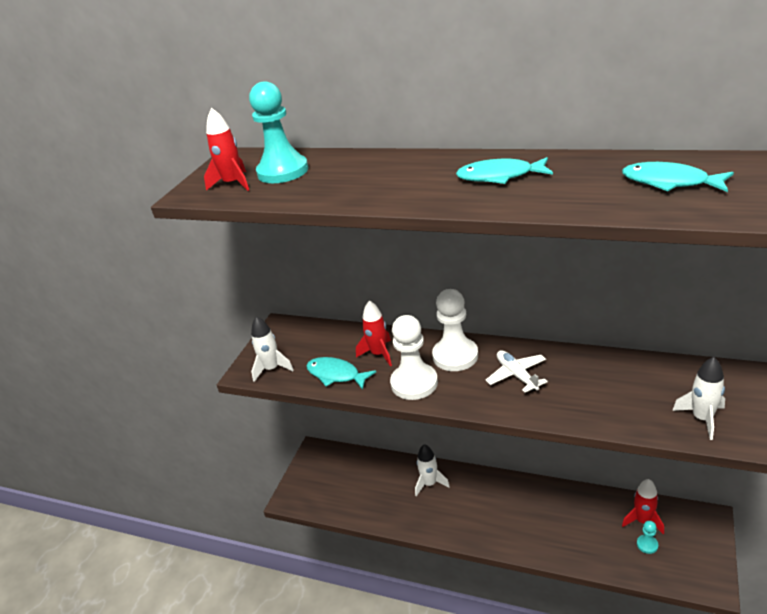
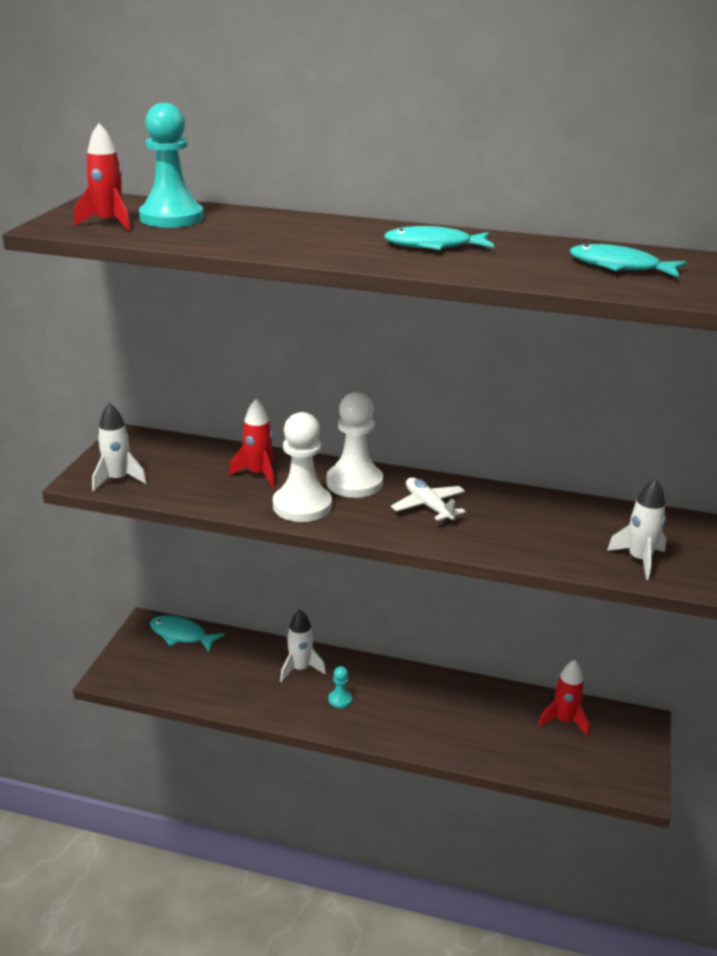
camera: 10 degrees left, 5 degrees down
turquoise fish [306,357,376,390] -> turquoise fish moved to [150,615,225,652]
turquoise pawn [637,521,658,554] -> turquoise pawn moved to [328,666,352,708]

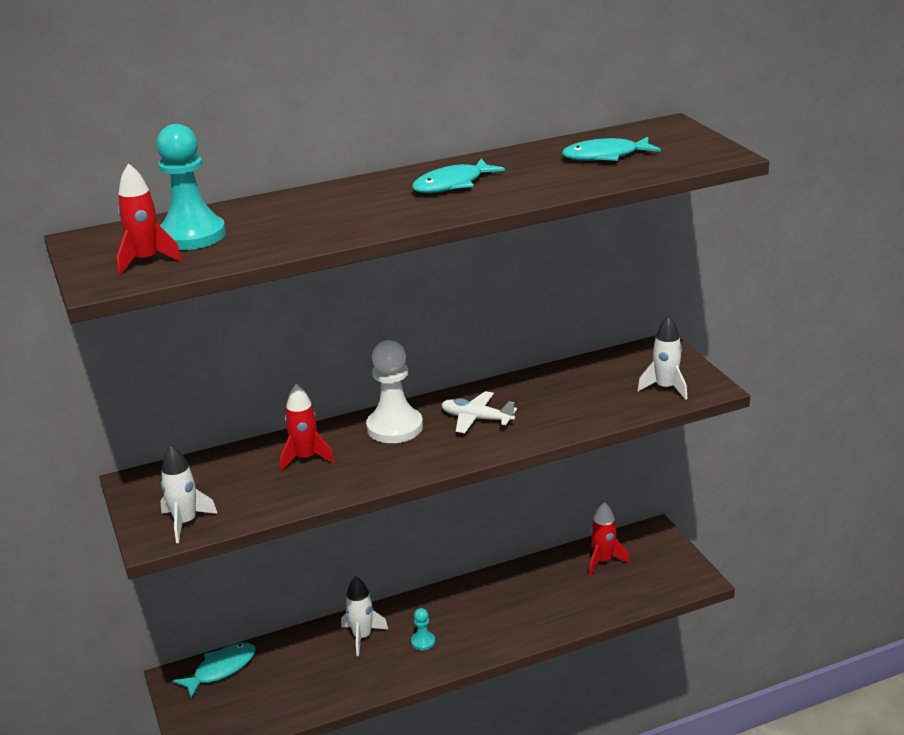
camera: 35 degrees left, 0 degrees up
turquoise fish [150,615,225,652] -> turquoise fish turned 150 degrees clockwise [173,643,256,698]
white pawn [273,412,332,522] -> none

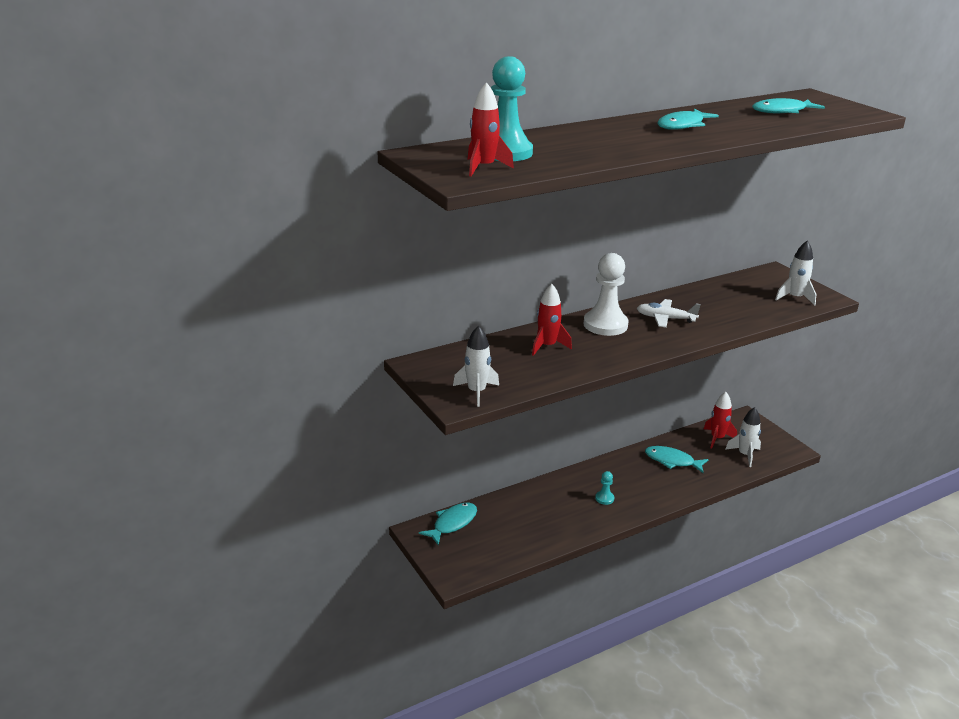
camera: 10 degrees left, 0 degrees up
white rocket [341,577,388,656] -> white rocket moved to [725,407,761,467]
none -> turquoise fish [645,446,709,473]

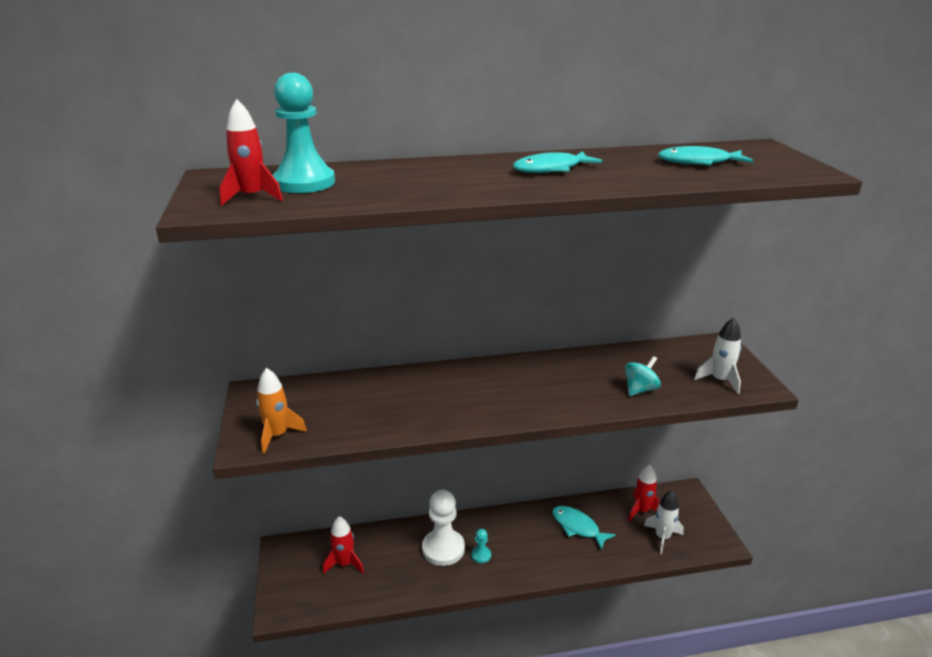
camera: 20 degrees right, 0 degrees up
turquoise fish [419,503,477,545] -> none
white rocket [453,325,499,407] -> orange rocket [256,368,307,454]
red rocket [532,284,572,356] -> red rocket moved to [323,516,364,574]
white pawn [584,253,628,336] -> white pawn moved to [422,490,465,566]
white plane [637,299,701,328] -> none
none -> turquoise spinning top [625,356,661,396]

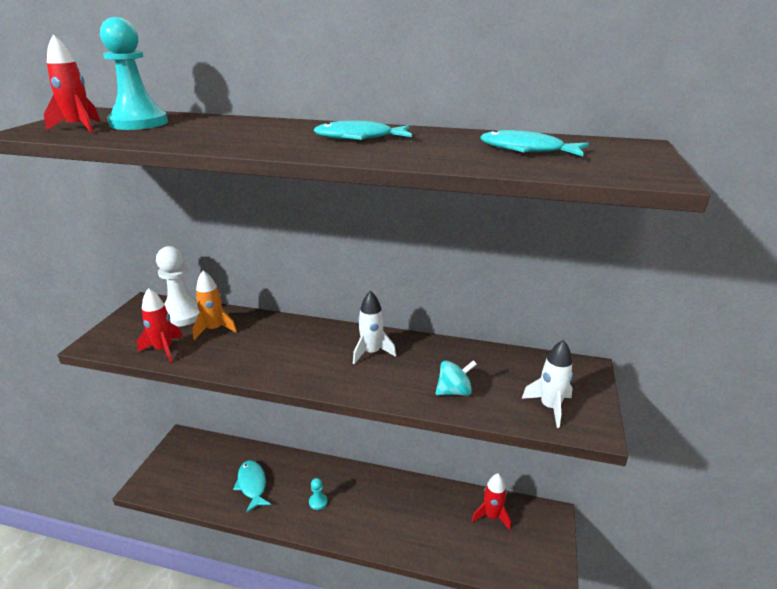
camera: 25 degrees right, 0 degrees up
orange rocket [256,368,307,454] -> orange rocket moved to [192,270,237,340]
red rocket [323,516,364,574] -> red rocket moved to [137,288,183,363]
white pawn [422,490,465,566] -> white pawn moved to [156,246,199,327]
turquoise fish [552,506,616,550] -> turquoise fish moved to [233,460,271,513]
white rocket [644,491,684,554] -> white rocket moved to [353,291,396,364]

